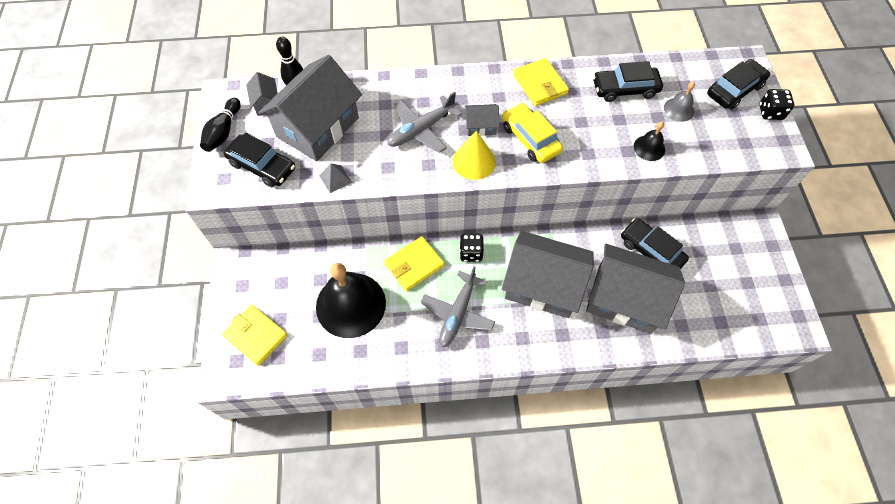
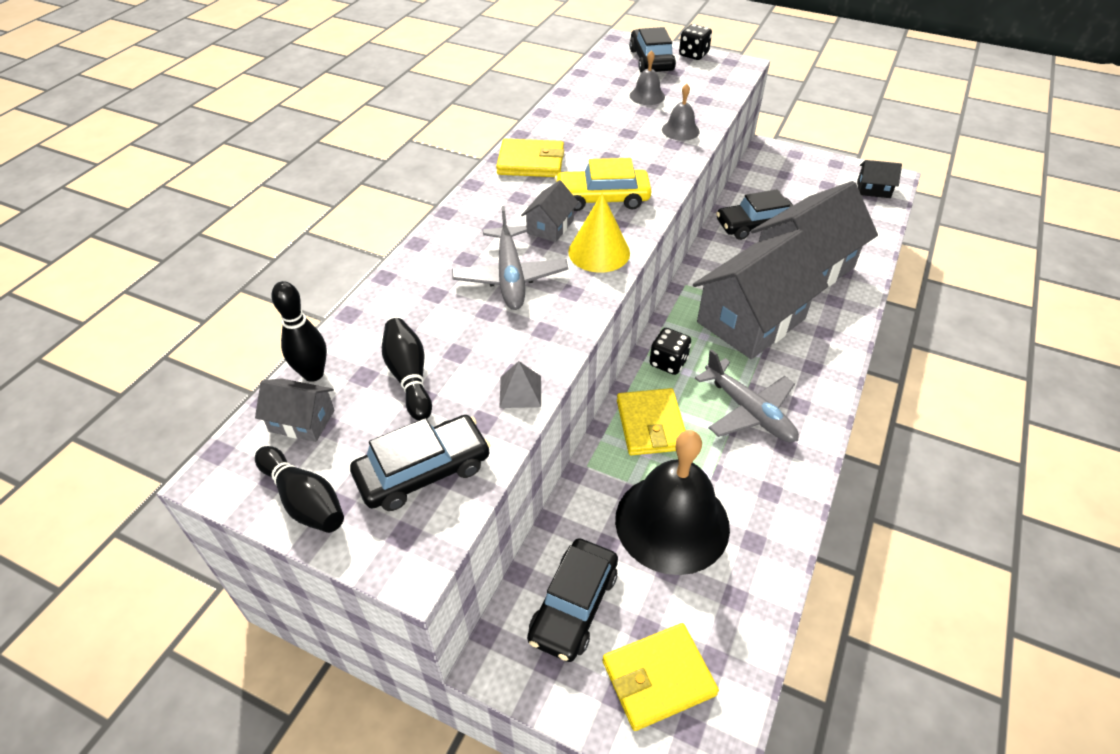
camera: 60 degrees left, 15 degrees down
grey house [258,55,362,161] -> black bowling pin [382,318,432,421]
black car [593,61,663,102] -> black car moved to [527,538,618,662]
black bell [634,121,665,161] -> grey bell [662,83,700,141]
none -> black house [857,160,902,198]

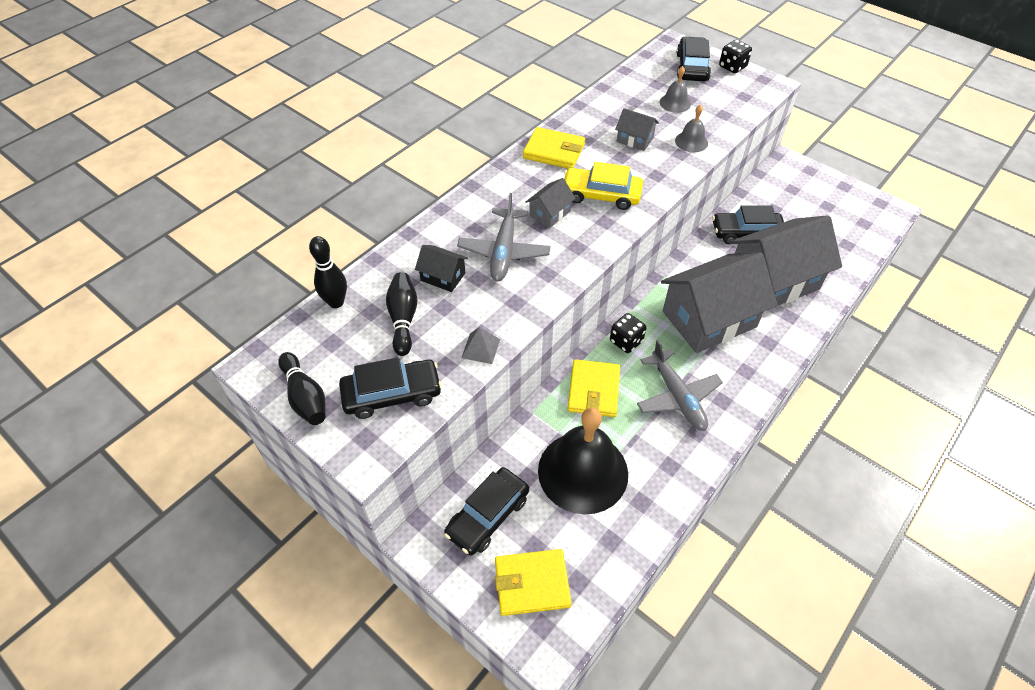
camera: 15 degrees right, 5 degrees up
grey house [255,378,335,442] -> grey house moved to [615,108,659,151]
yellow cone [568,193,630,273] -> none
black house [857,160,902,198] -> black house moved to [415,245,468,292]

